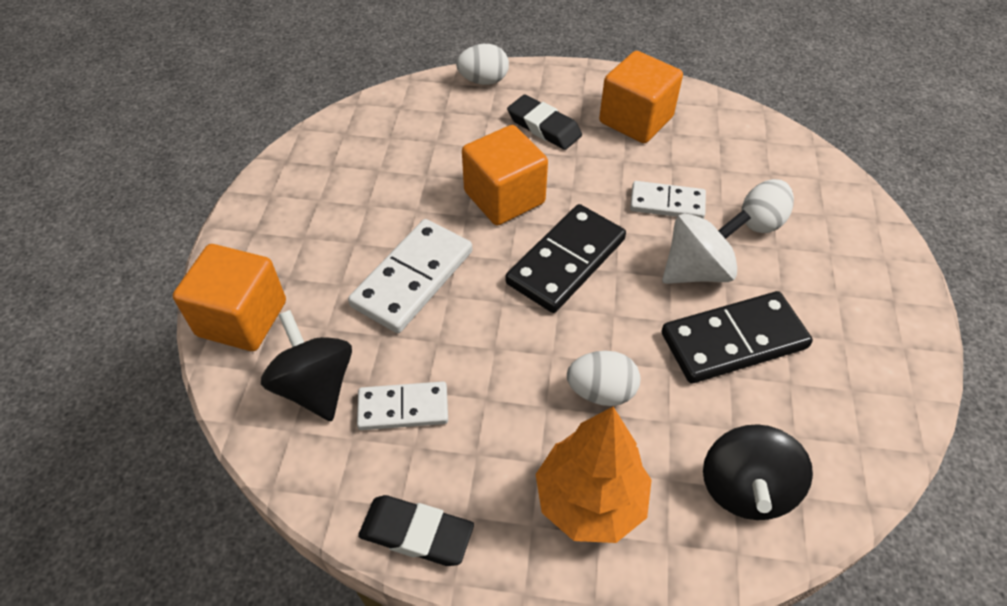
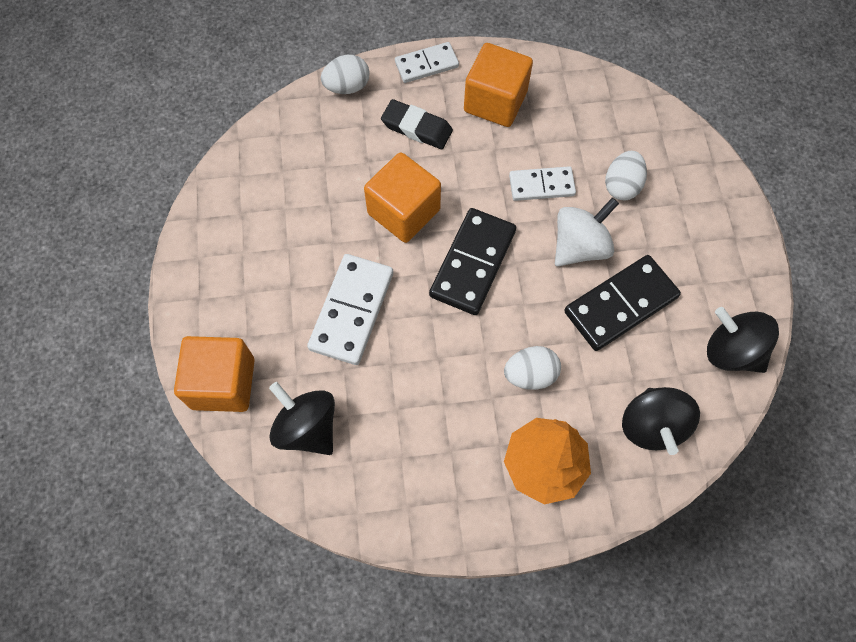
camera: 15 degrees left, 15 degrees up
white domino [357,381,448,430] -> white domino moved to [395,42,459,83]
black eraser [358,495,474,566] -> none
none -> black spinning top [707,307,779,373]

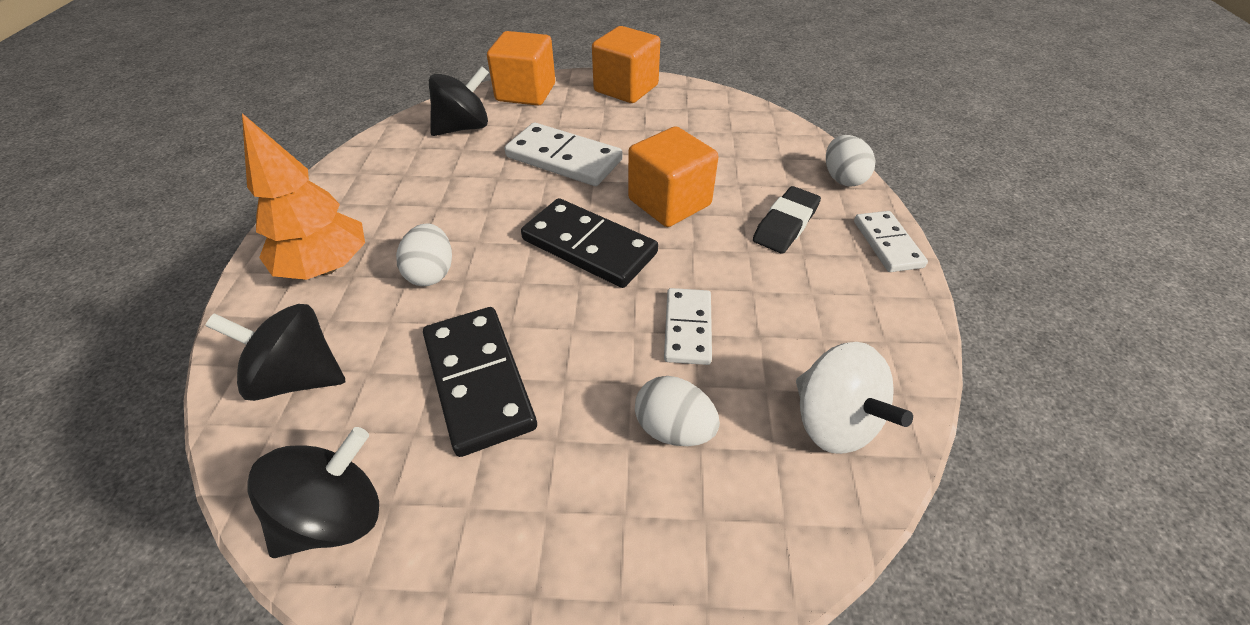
camera: 100 degrees right, 20 degrees down
orange cube [464,43,533,127] -> orange cube moved to [592,26,660,103]
white spinning top [555,197,619,266] -> white spinning top moved to [796,342,913,454]

